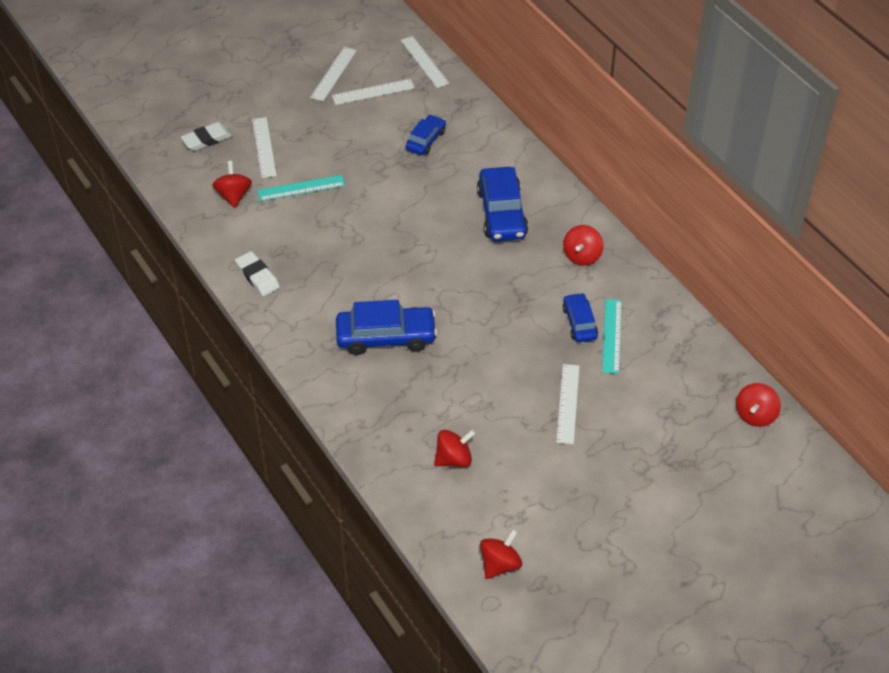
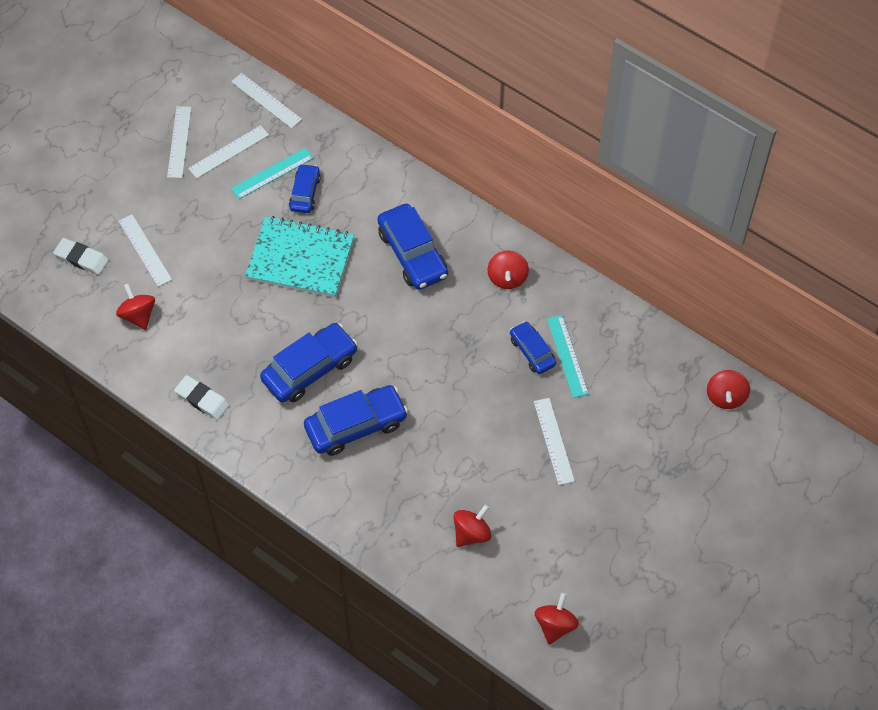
camera: 20 degrees left, 10 degrees up
white eraser [181,122,232,151] -> white eraser turned 75 degrees clockwise [53,238,109,275]
turquoise ruler [257,175,345,201] -> turquoise ruler moved to [231,148,313,199]
none -> turquoise notebook [245,216,354,298]
none -> blue car [260,323,358,402]

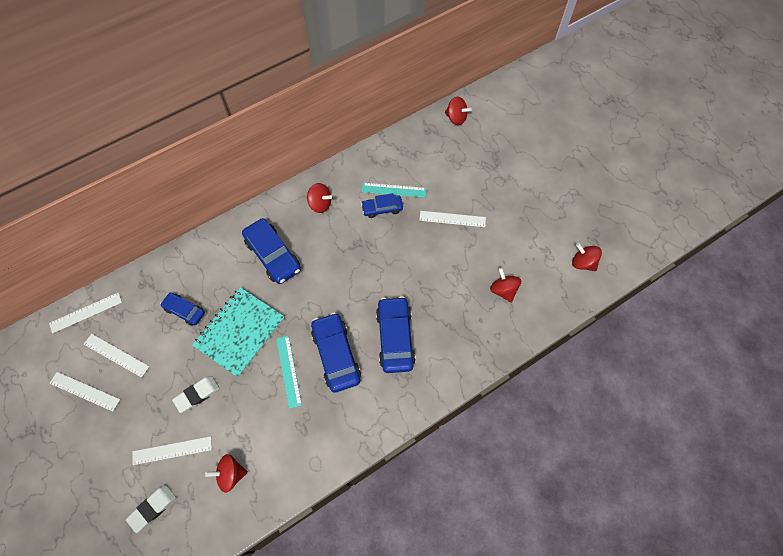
camera: 70 degrees left, 5 degrees up
white eraser [174,375,230,420] -> white eraser moved to [172,376,220,413]
white ruler [188,125,269,178] -> white ruler turned 45 degrees counterclockwise [84,334,150,378]
turquoise ruler [231,148,313,199] -> turquoise ruler moved to [276,335,302,409]
blue car [377,204,448,290] -> blue car turned 60 degrees clockwise [242,218,301,284]

